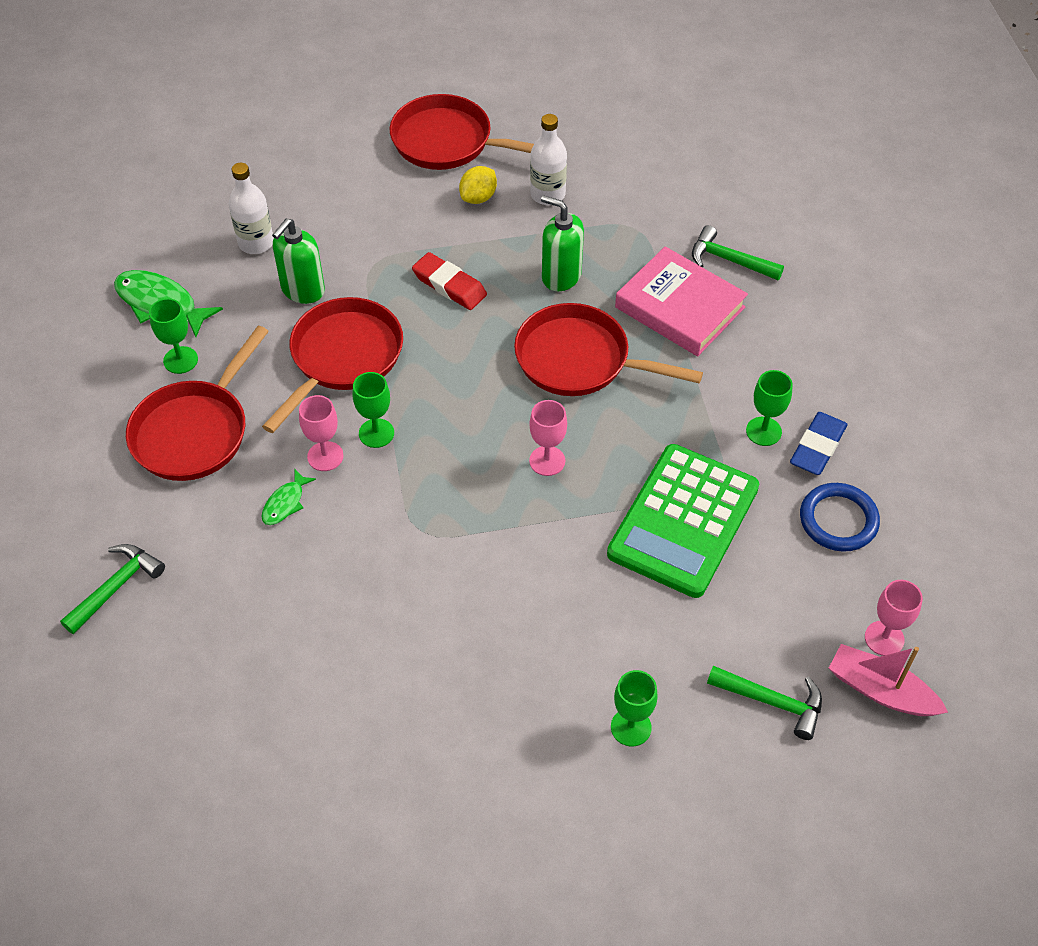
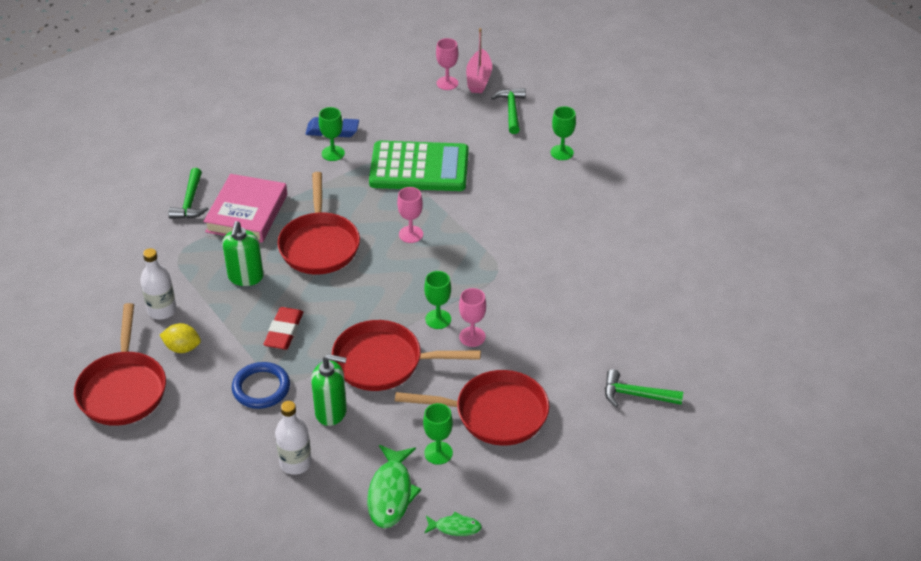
camera: 115 degrees left, 10 degrees down
green fish [261,469,316,525] -> green fish moved to [424,512,482,536]
blue ring [800,483,880,552] -> blue ring moved to [232,362,290,409]

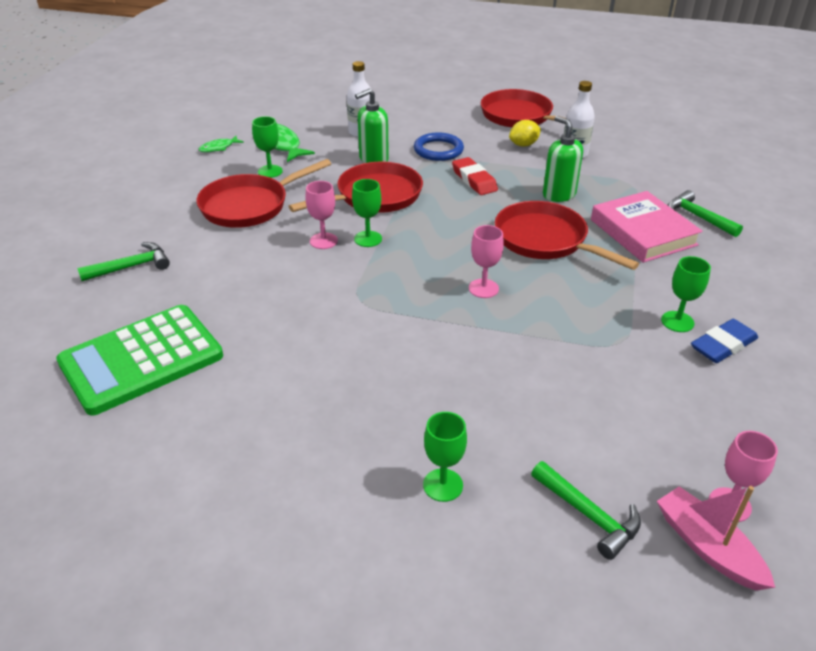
camera: 140 degrees right, 5 degrees down
green calculator [369,141,469,191] -> green calculator moved to [56,305,223,415]

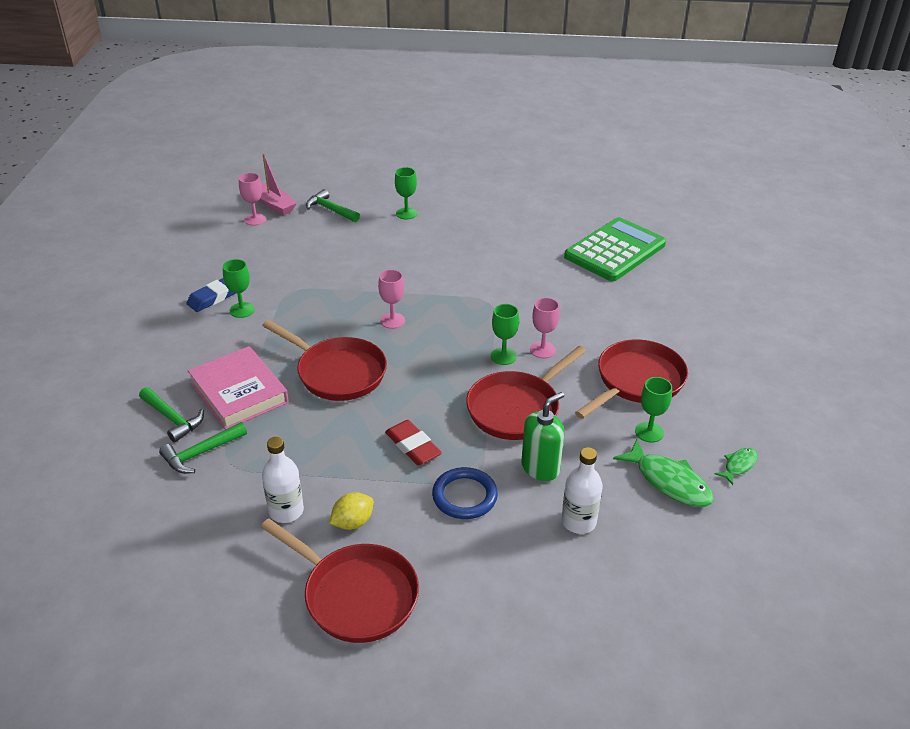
camera: 170 degrees right, 0 degrees up
green hammer [77,242,170,281] -> green hammer moved to [159,422,247,474]
green soap dispenser [543,116,583,202] -> none

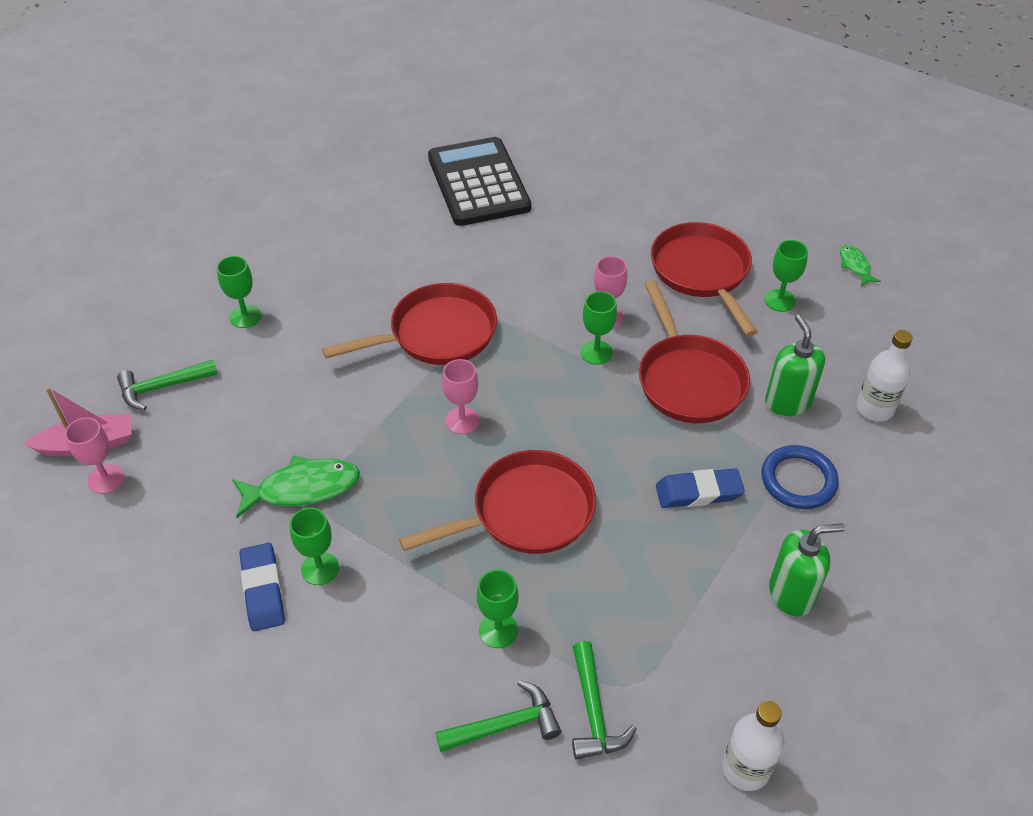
camera: 60 degrees left, 10 degrees up
pink book [188,346,289,430] -> green goblet [477,570,518,648]
red pan [261,518,419,643] -> red pan moved to [322,283,497,365]
white bottle [262,437,304,523] -> white bottle moved to [722,701,785,791]
yellow lemon [329,492,374,530] -> green soap dispenser [769,523,845,617]
red eraser [385,420,442,465] -> blue eraser [656,468,745,508]
green calculator [564,217,666,281] -> black calculator [428,137,531,226]
green fish [613,440,714,507] -> green fish moved to [232,456,360,518]

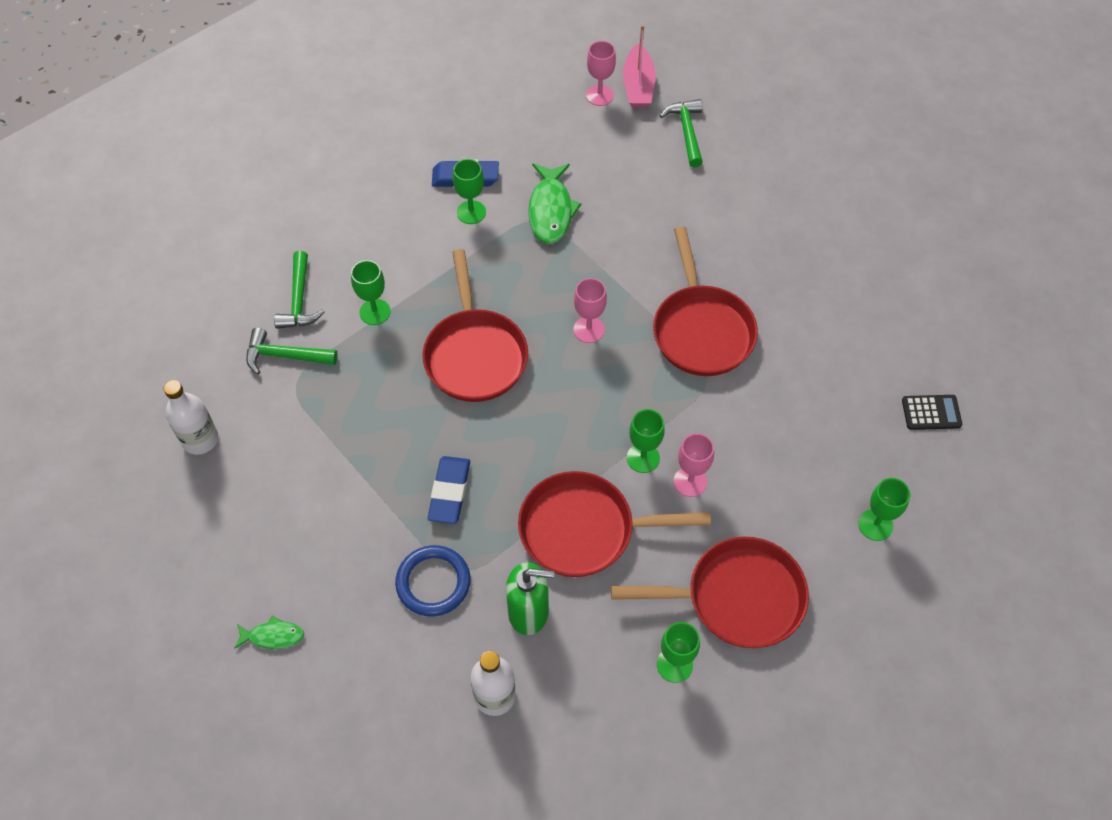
camera: 105 degrees right, 10 degrees up
green goblet [217,256,261,328] -> green goblet moved to [859,478,910,541]
black calculator [428,137,531,226] -> black calculator [902,395,962,430], size x0.41
green soap dispenser [769,523,845,617] -> none
green fish [840,245,881,286] -> green fish moved to [234,616,304,649]

